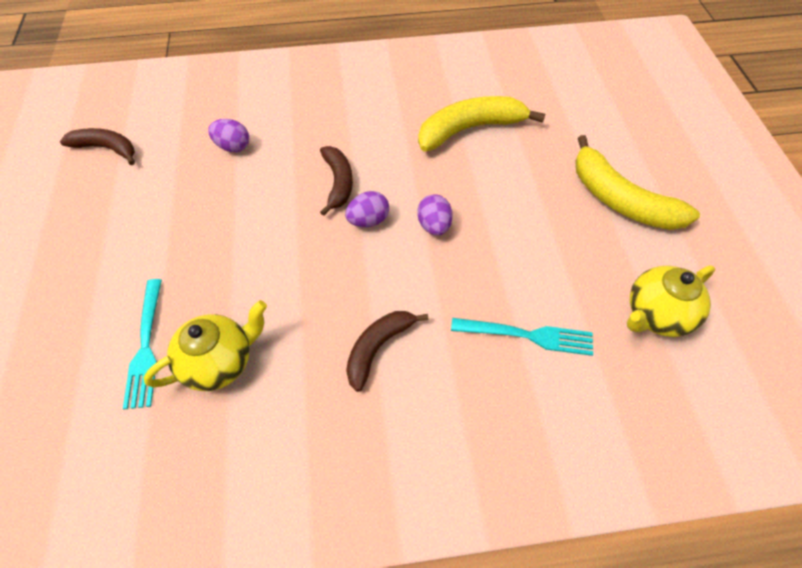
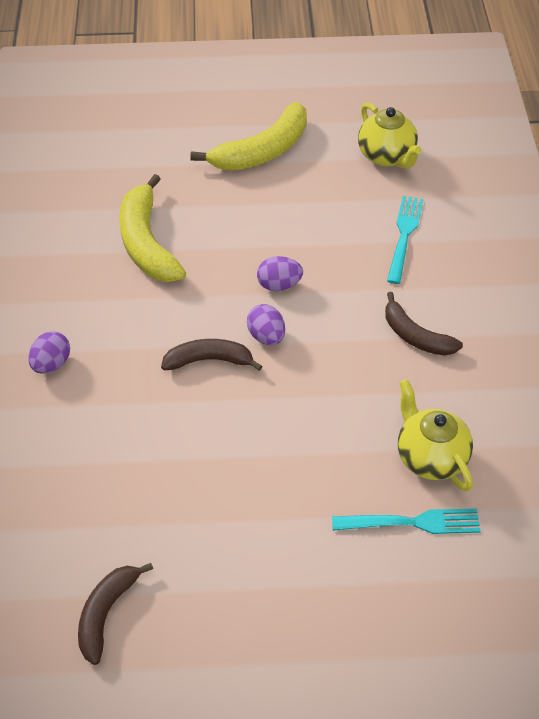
camera: 85 degrees left, 5 degrees down
purple egg [208,119,249,152] -> purple egg moved to [28,331,70,374]

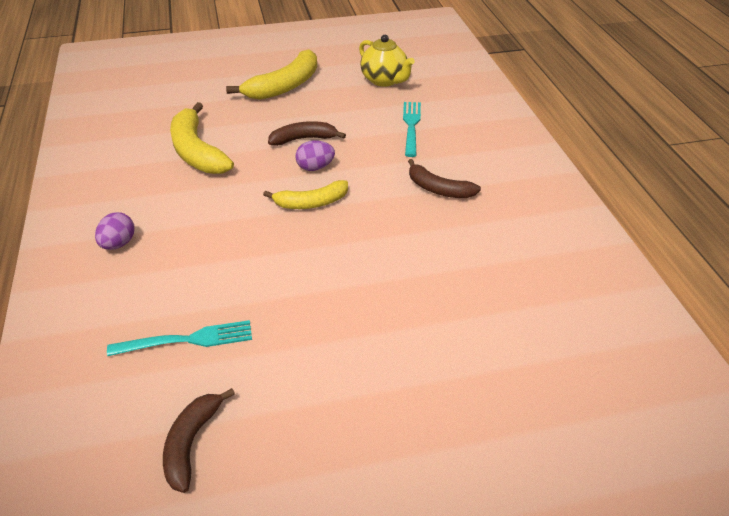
camera: 10 degrees left, 10 degrees down
brown banana [161,339,263,371] -> brown banana moved to [268,121,346,146]
purple egg [247,304,285,345] -> yellow banana [263,180,348,209]
turquoise fork [332,508,481,534] -> turquoise fork moved to [107,320,252,356]
yellow teapot [398,379,473,492] -> none

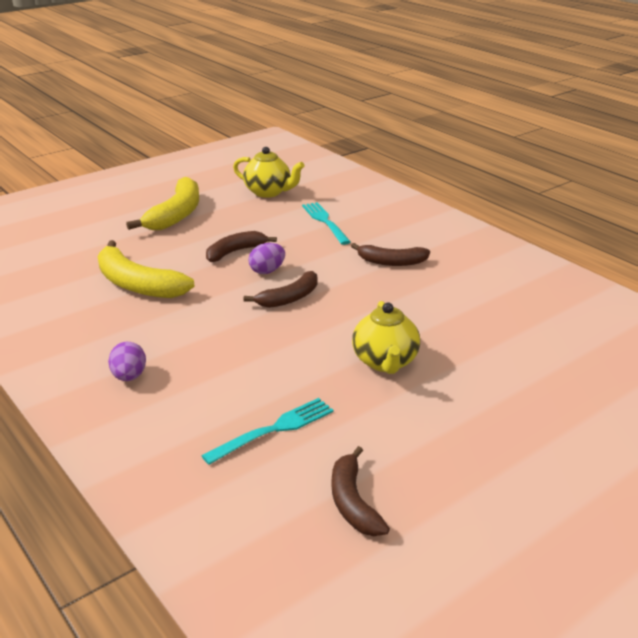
camera: 25 degrees left, 10 degrees down
yellow banana [263,180,348,209] -> brown banana [244,271,318,308]
none -> yellow teapot [352,301,420,374]

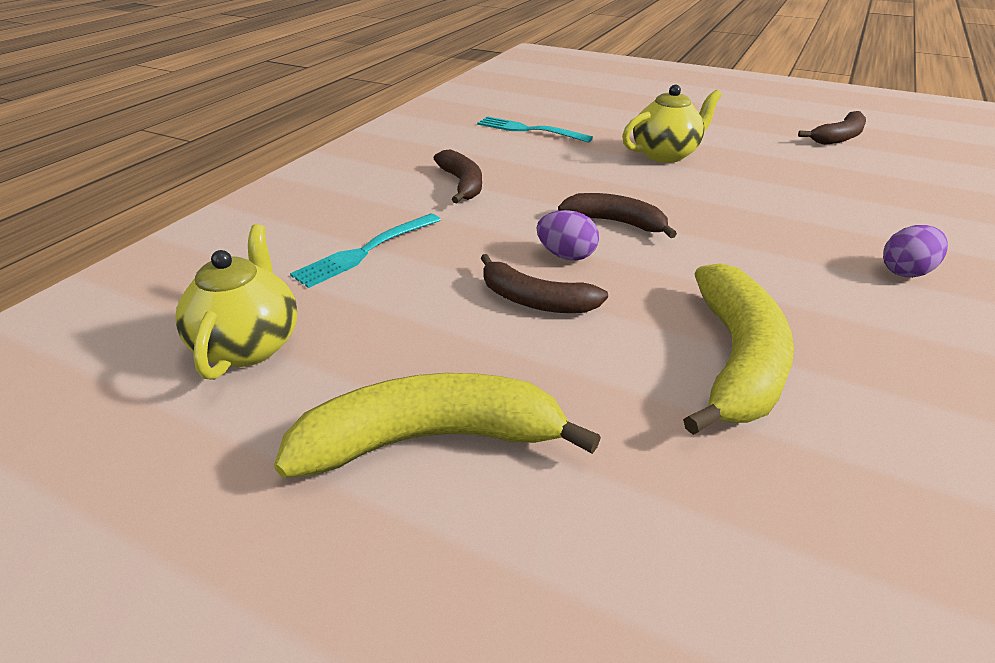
camera: 115 degrees left, 5 degrees up
turquoise fork [201,398,334,465] -> turquoise fork moved to [477,116,593,143]

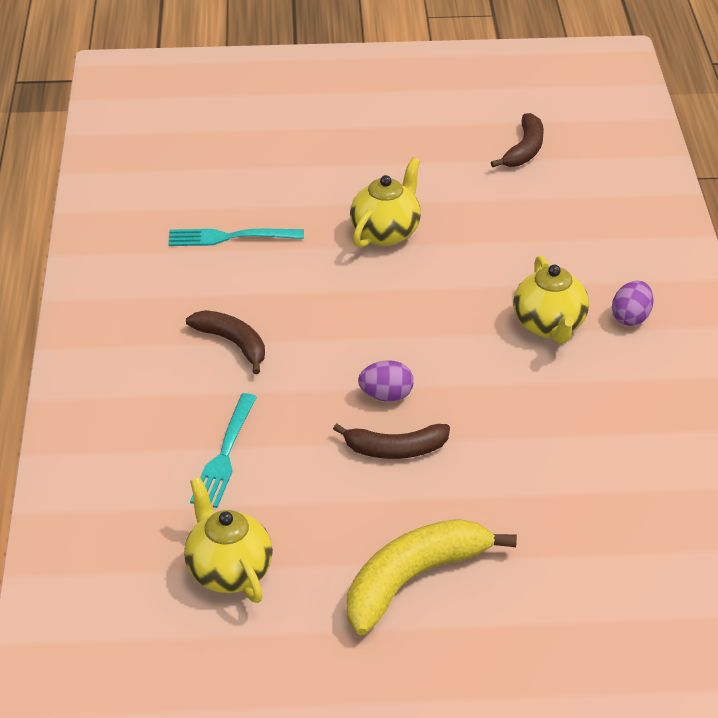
camera: 30 degrees left, 5 degrees up
brown banana [558,193,677,238] -> none
yellow banana [683,263,794,435] -> none
none -> yellow teapot [513,255,589,343]

